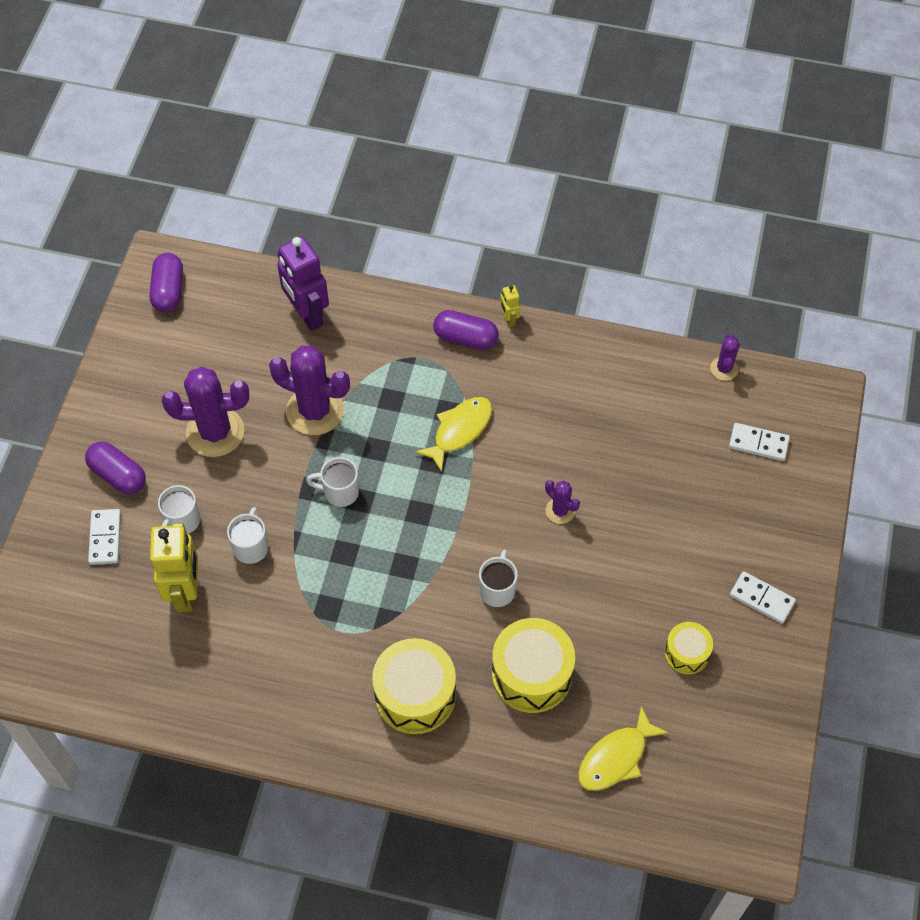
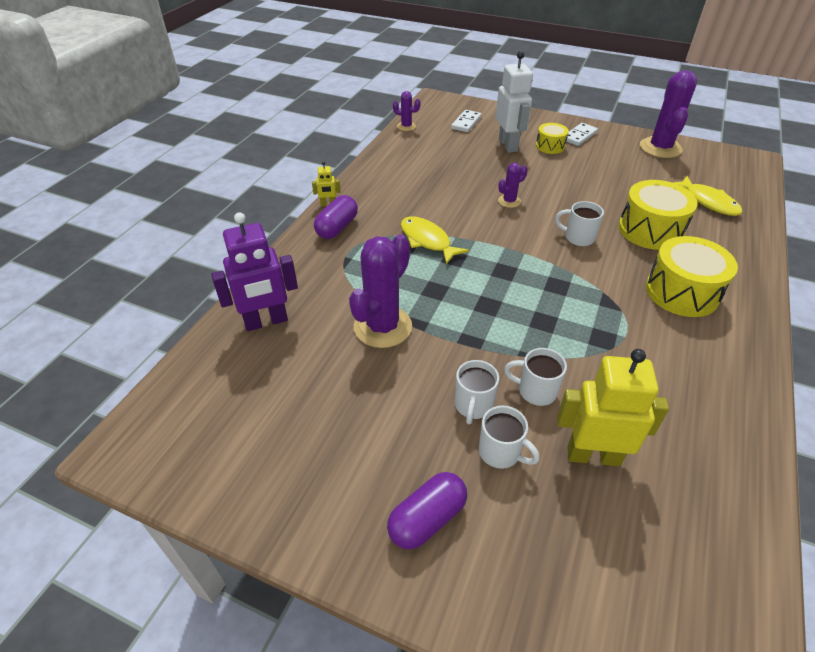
camera: 80 degrees left, 15 degrees down
white domino [88,509,121,565] -> none
purple capsule [149,253,183,312] -> none
purple cactus [162,367,249,457] -> purple cactus moved to [640,70,697,158]
white mug [306,457,359,507] -> white mug moved to [455,360,499,424]
yellow drum [664,622,713,674] -> yellow drum moved to [536,123,569,154]
none -> white robot [496,51,533,153]

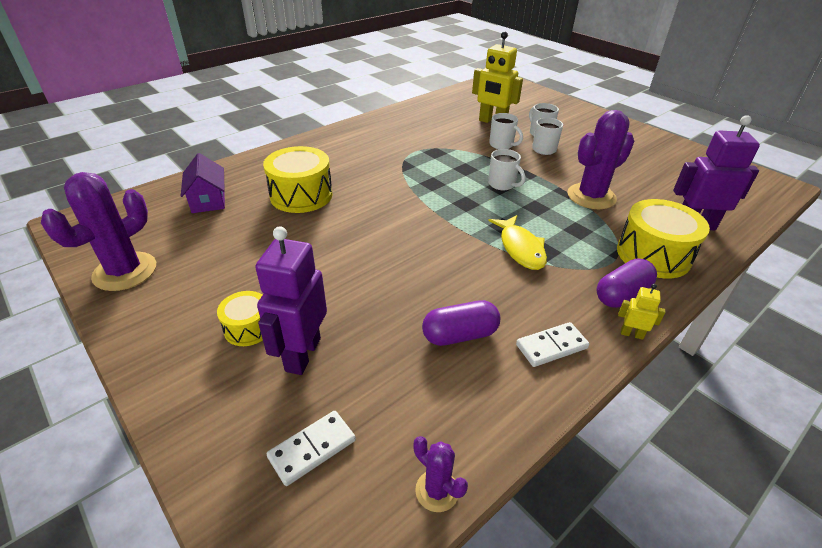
camera: 155 degrees left, 5 degrees down
purple capsule [387,472,467,549] -> purple capsule moved to [422,300,500,346]
white robot [496,51,533,153] -> purple robot [255,226,327,375]
purple cactus [498,163,528,208] -> none
white mug [555,201,604,246] -> white mug moved to [488,149,525,191]
white domino [566,123,598,146] -> white domino moved to [516,322,589,367]
yellow drum [646,236,738,317] -> yellow drum moved to [617,199,710,278]
yellow fish [673,176,743,216] -> purple house [181,153,225,213]

